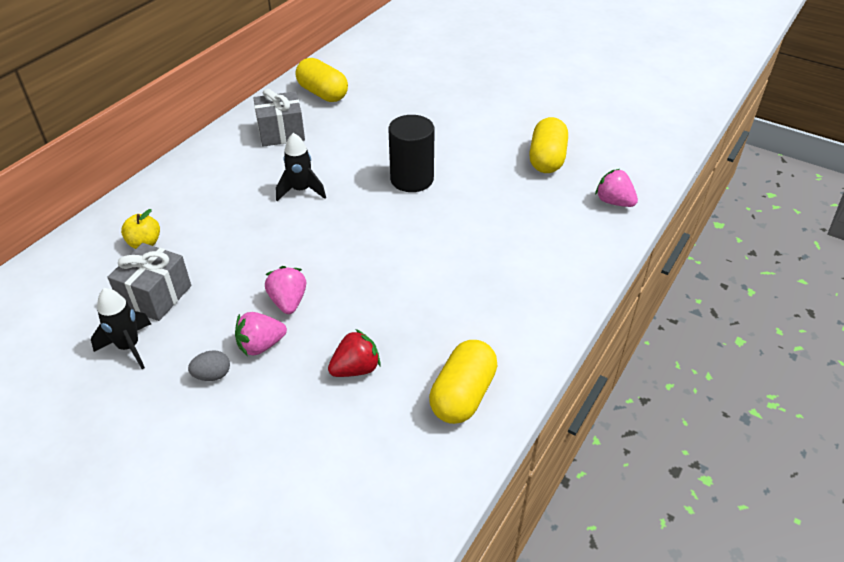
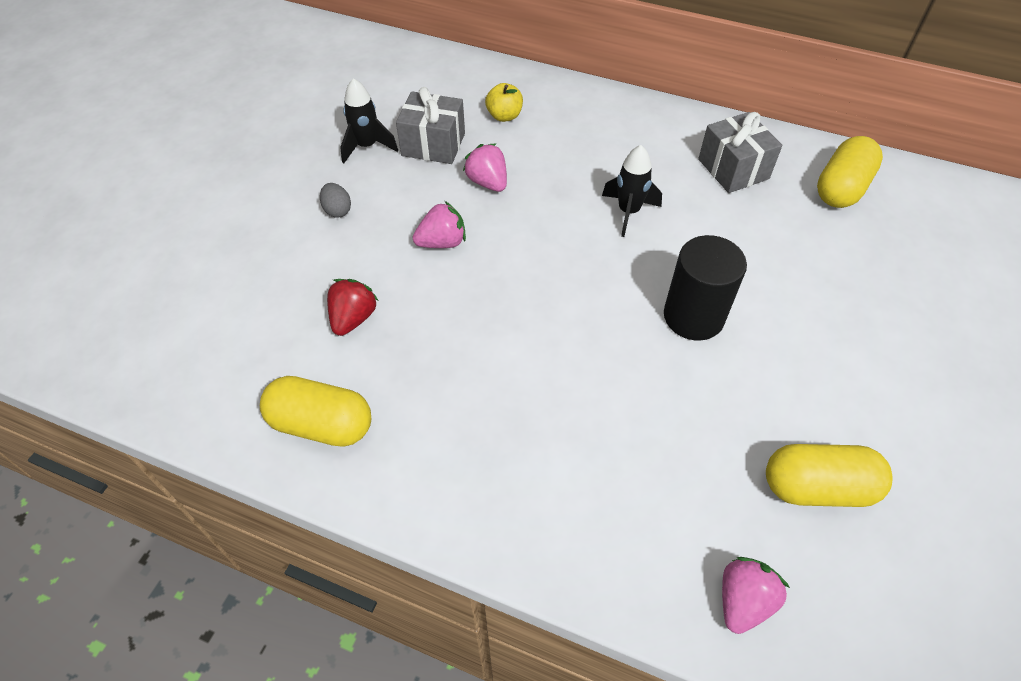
camera: 80 degrees right, 10 degrees up
pink strawberry [235,312,287,356] -> pink strawberry moved to [463,143,507,192]
red strawberry [328,329,381,377] -> red strawberry turned 120 degrees counterclockwise [327,279,379,336]

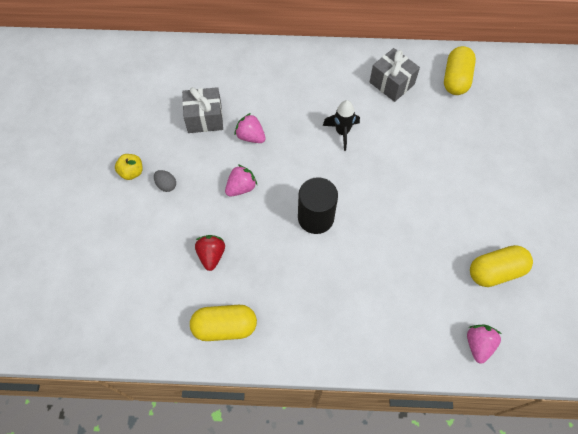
camera: 20 degrees left, 10 degrees up
black rocket [340,78,398,163] -> none
yellow apple [485,83,523,122] -> yellow apple moved to [115,154,143,180]
black cylinder [664,235,747,341] -> black cylinder moved to [298,177,338,234]

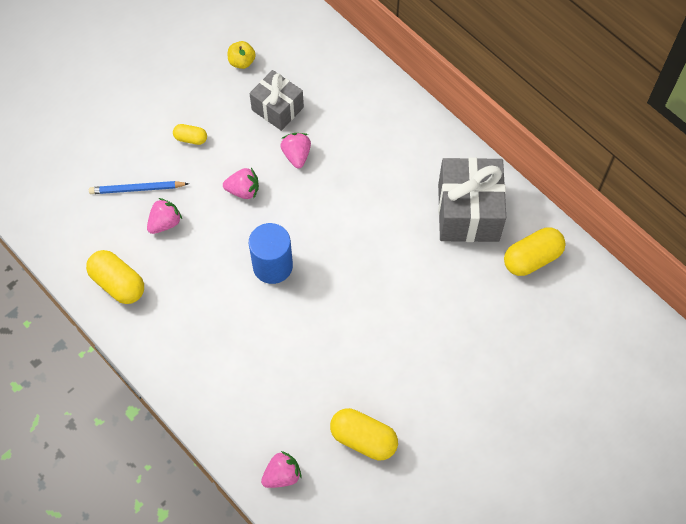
camera: 45 degrees right, 0 degrees up
yellow apple [115,154,143,180] -> yellow apple moved to [228,41,256,69]
grey egg [154,170,176,192] -> yellow capsule [173,124,207,145]
red strawberry [195,235,225,271] -> pink strawberry [147,198,182,234]
black cylinder [298,177,338,234] -> blue cylinder [249,223,293,284]
black rocket [323,100,360,151] -> none
grey gift [370,48,420,102] -> grey gift [438,157,506,242], size x1.60
none -> blue pencil [89,181,189,194]

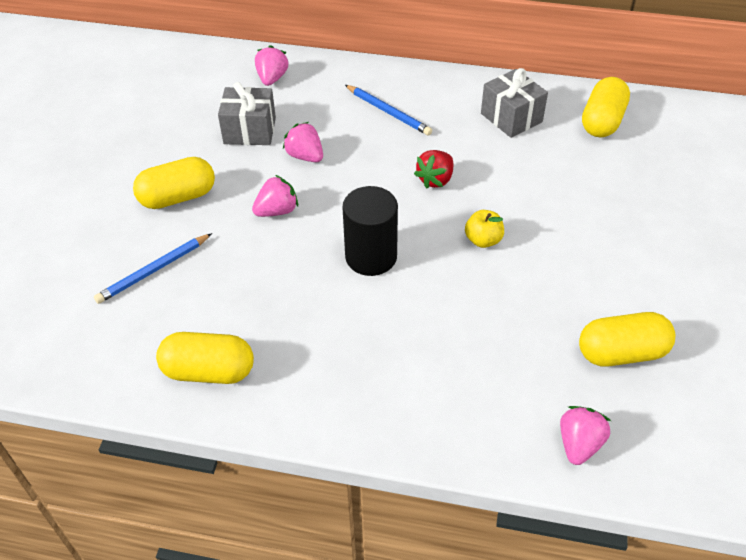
camera: 35 degrees left, 15 degrees down
pink strawberry [147,198,182,234] -> pink strawberry moved to [255,45,289,86]
yellow capsule [173,124,207,145] -> yellow capsule [133,157,215,209], size x1.81
yellow apple [228,41,256,69] -> yellow apple moved to [465,210,504,248]
blue cylinder [249,223,293,284] -> black cylinder [342,186,398,276]
grey gift [438,157,506,242] -> grey gift [481,68,548,138], size x0.63
none -> blue pencil [345,85,432,136]
none -> red strawberry [414,150,453,189]

